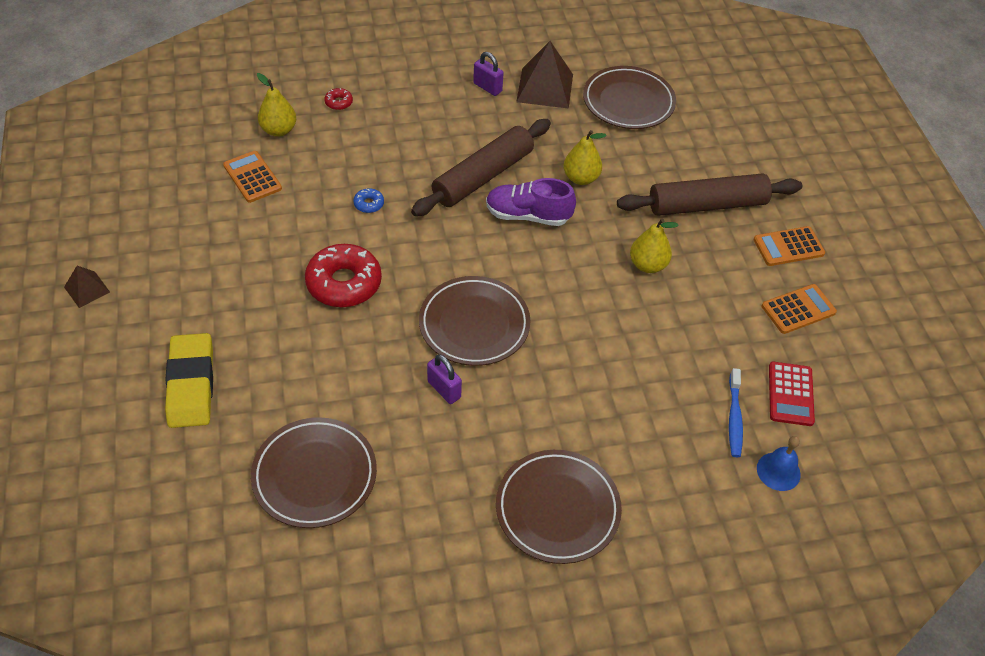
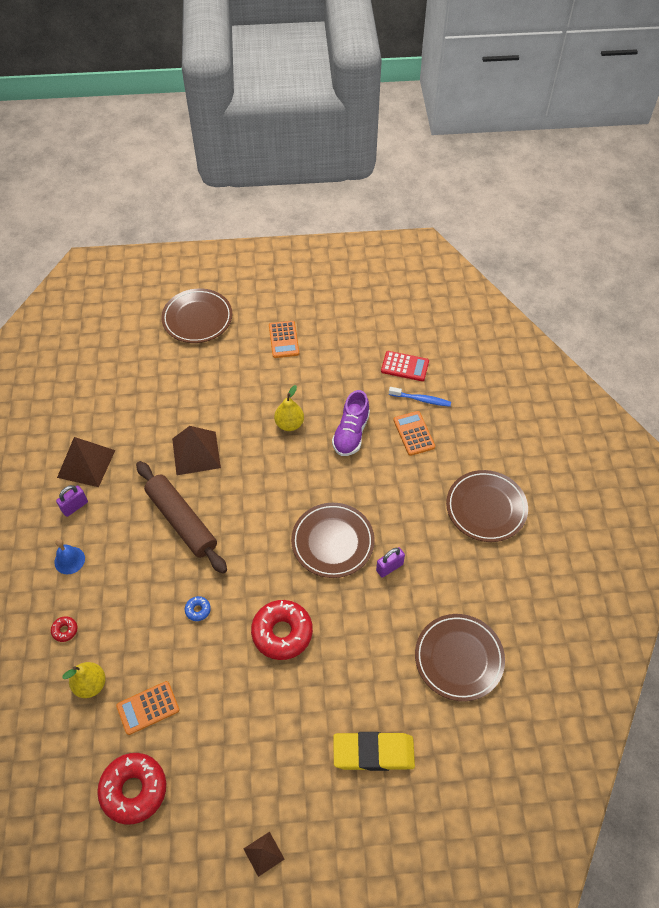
camera: 80 degrees left, 5 degrees up
purple shoe [486,178,576,226] -> purple shoe moved to [332,390,370,456]
yellow pear [563,130,607,185] -> brown pyramid [172,426,221,475]
brown plate [583,66,676,129] -> brown plate moved to [161,289,233,343]
brown rolling pin [617,173,802,216] -> none
blue bell [757,436,801,491] -> blue bell moved to [54,539,85,574]
orange calculator [762,284,837,334] -> orange calculator moved to [393,411,435,456]
none -> red donut [97,753,166,825]

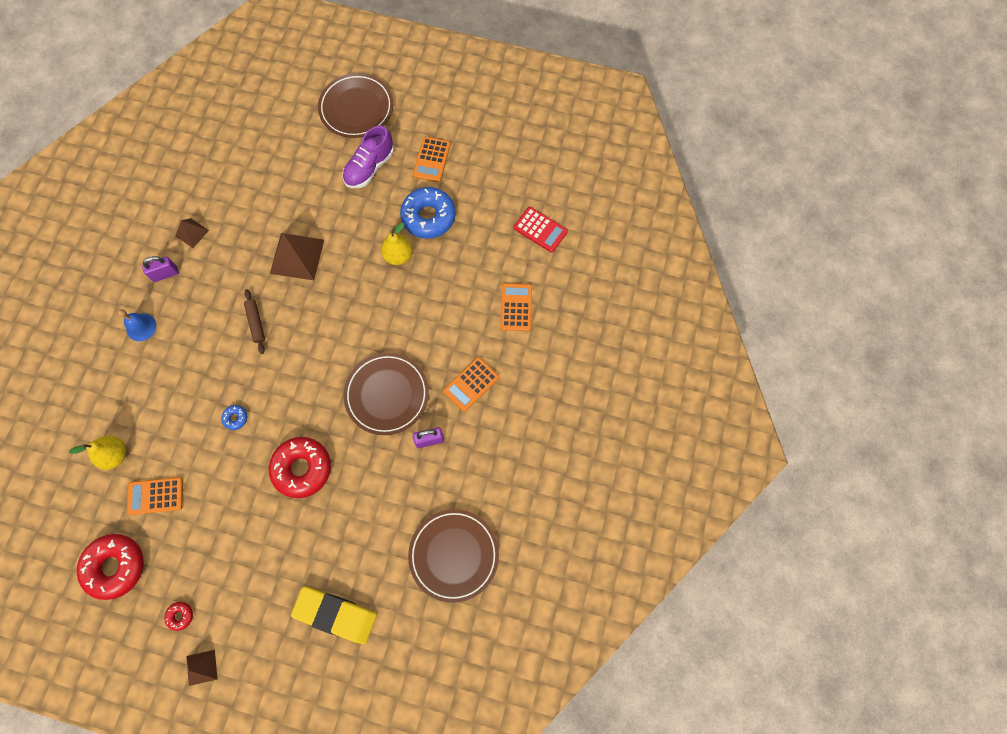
camera: 20 degrees right, 15 degrees up
red donut [51,616,78,642] -> red donut moved to [164,602,193,631]
brown pyramid [57,437,115,487] -> brown pyramid [175,218,209,248], size x0.54
brown rolling pin [136,461,227,574] -> brown rolling pin [244,289,265,354], size x0.46
purple shoe [332,390,370,456] -> purple shoe moved to [342,126,394,188]
blue toothbrush [389,387,451,407] -> none
brown plate [446,470,528,542] -> none
none -> blue donut [400,187,456,239]
none -> orange calculator [443,357,499,412]

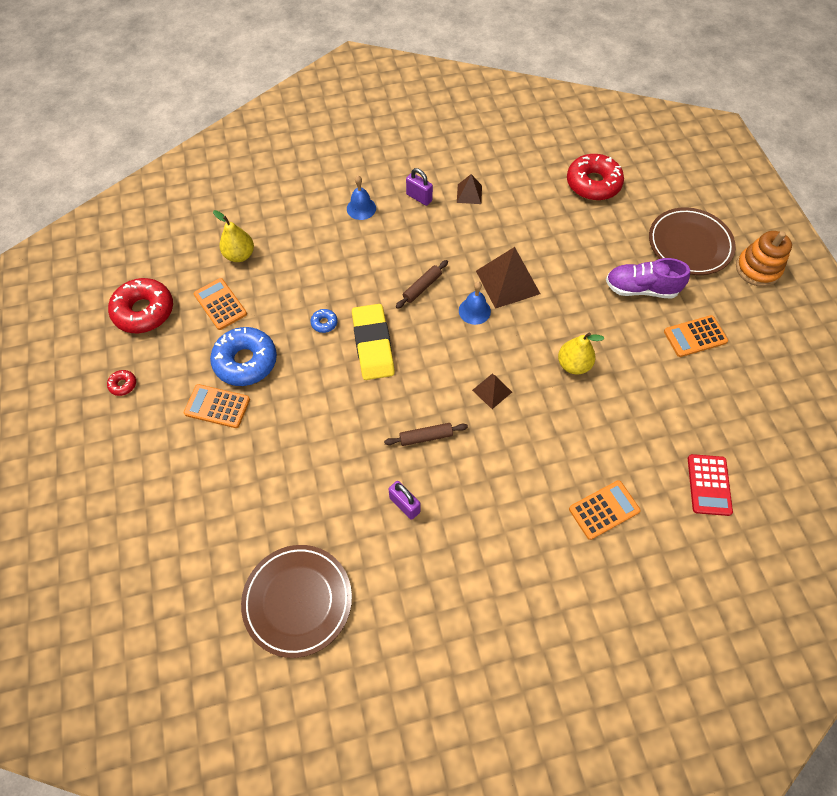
camera: 60 degrees right, 10 degrees down
brown pyramid [186,650,218,686] -> brown pyramid moved to [472,374,512,409]
red donut [269,437,331,498] -> red donut moved to [567,154,624,201]
yellow eraser [291,586,377,644] -> yellow eraser moved to [352,304,395,380]
brown plate [344,353,429,435] -> brown rolling pin [384,423,468,446]
blue donut [400,187,456,239] -> blue donut moved to [210,327,277,386]
orange calculator [443,357,499,412] -> orange calculator moved to [184,384,250,428]
none -> blue bell [459,281,491,325]
none -> orange stacking toy [736,231,792,287]

